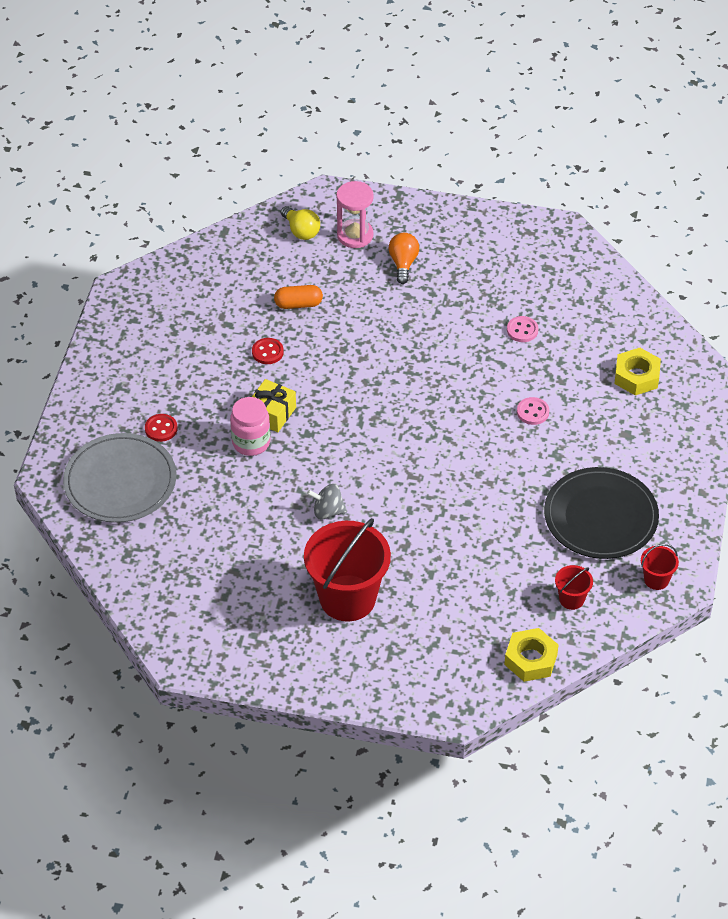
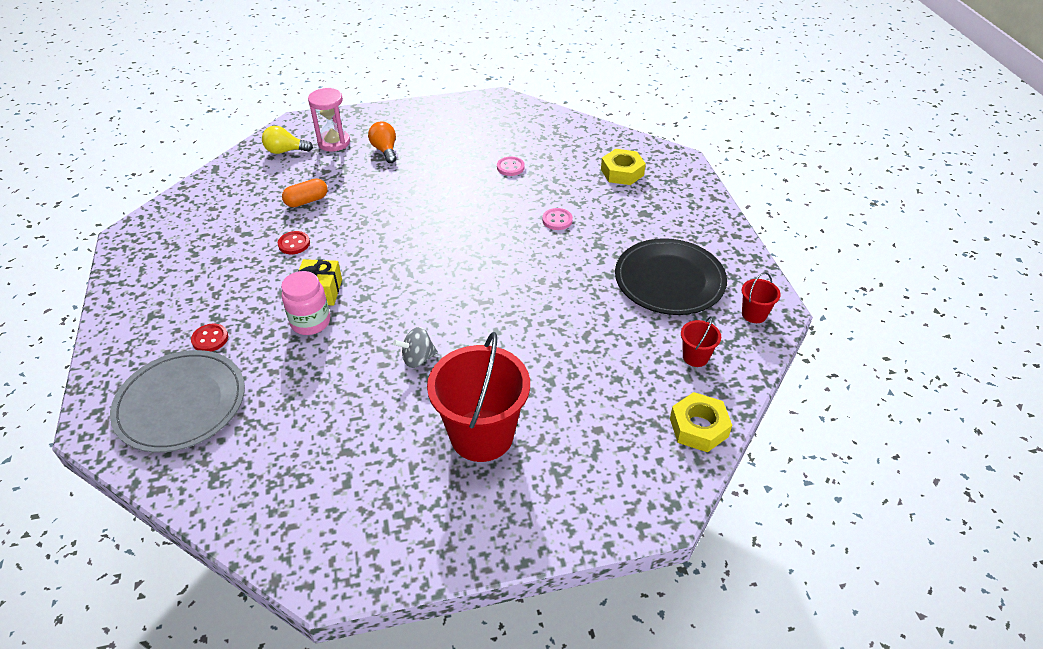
camera: 25 degrees left, 5 degrees down
yellow light bulb [281,206,320,240] -> yellow light bulb turned 150 degrees clockwise [262,126,313,154]

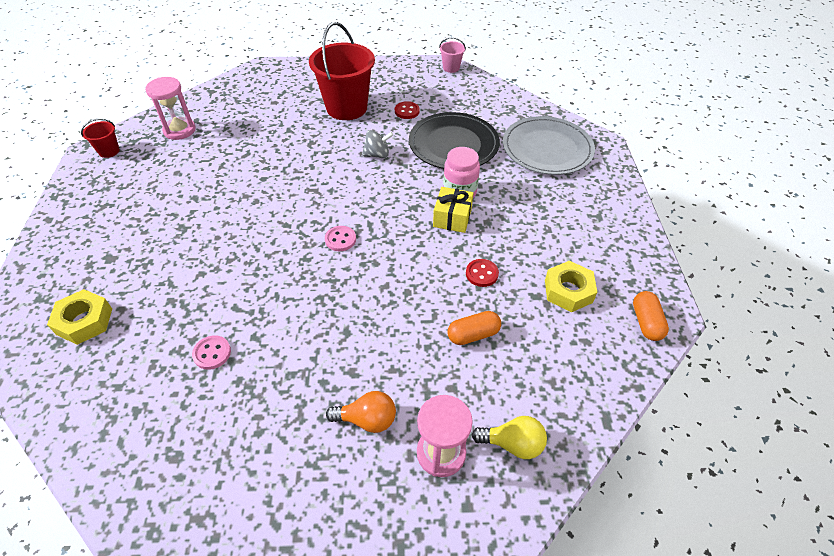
camera: 170 degrees left, 5 degrees up
red button [191,324,228,352] -> red button moved to [395,101,420,119]
orange light bulb [368,121,396,163] -> orange light bulb turned 75 degrees counterclockwise [326,391,396,433]
pink button [542,208,573,230] -> pink button moved to [325,226,356,251]
black plate [615,238,727,315] -> black plate moved to [409,112,500,169]
yellow nut [670,392,732,452] -> yellow nut moved to [545,261,597,312]
red bucket [681,316,721,367] -> pink hourglass [145,77,196,140]
none -> pink bucket [439,37,466,73]
none -> orange capsule [633,291,669,341]

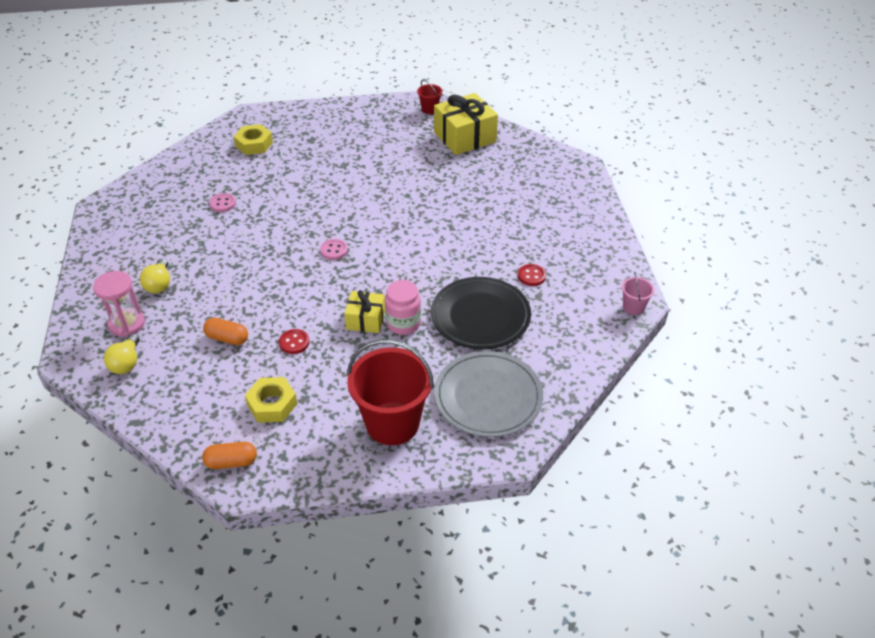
camera: 85 degrees right, 5 degrees down
pink hourglass [145,77,196,140] -> yellow gift [434,93,498,155]
red bucket [309,22,375,120] -> red bucket moved to [347,339,434,445]
orange light bulb [326,391,396,433] -> yellow light bulb [140,259,170,293]
grey spinning top [362,130,393,158] -> none
orange capsule [447,311,501,345] -> orange capsule turned 45 degrees counterclockwise [203,318,248,345]

